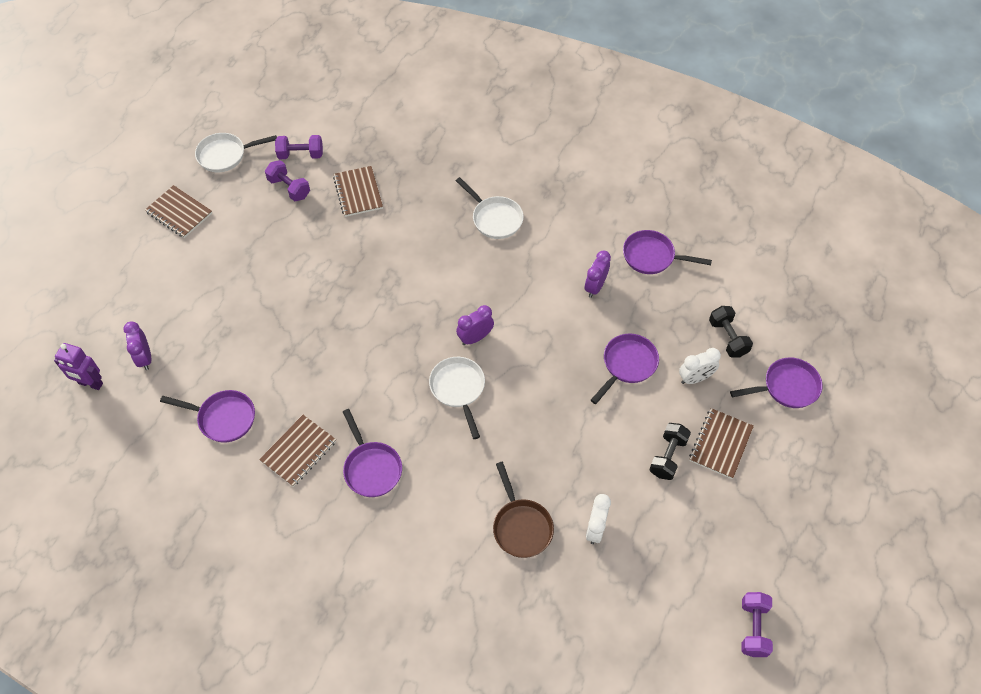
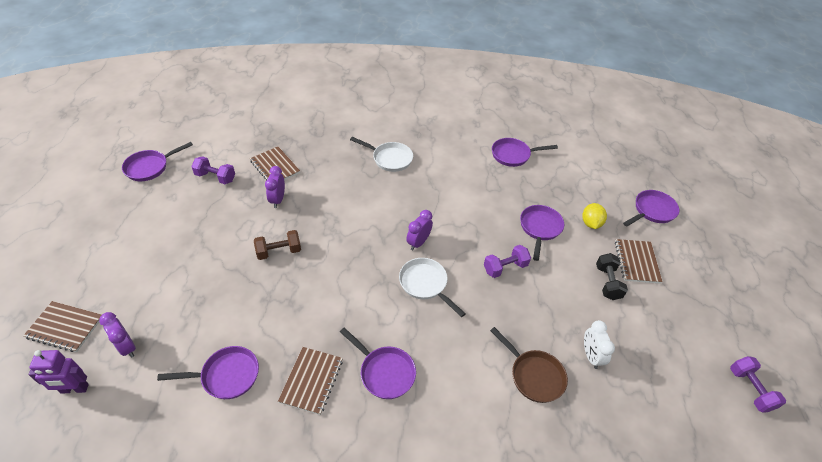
camera: 25 degrees left, 10 degrees down
brown notebook [145,185,212,238] -> brown notebook moved to [23,301,102,352]
white pan [195,133,277,172] -> purple pan [122,142,193,181]
purple dumbbell [275,135,323,159] -> purple dumbbell moved to [484,245,531,278]
purple clock [585,251,611,298] -> purple clock moved to [265,166,285,208]
white clock [679,348,721,384] -> yellow lemon [582,203,607,229]
black dumbbell [709,306,753,358] -> none
none -> brown dumbbell [254,230,301,260]

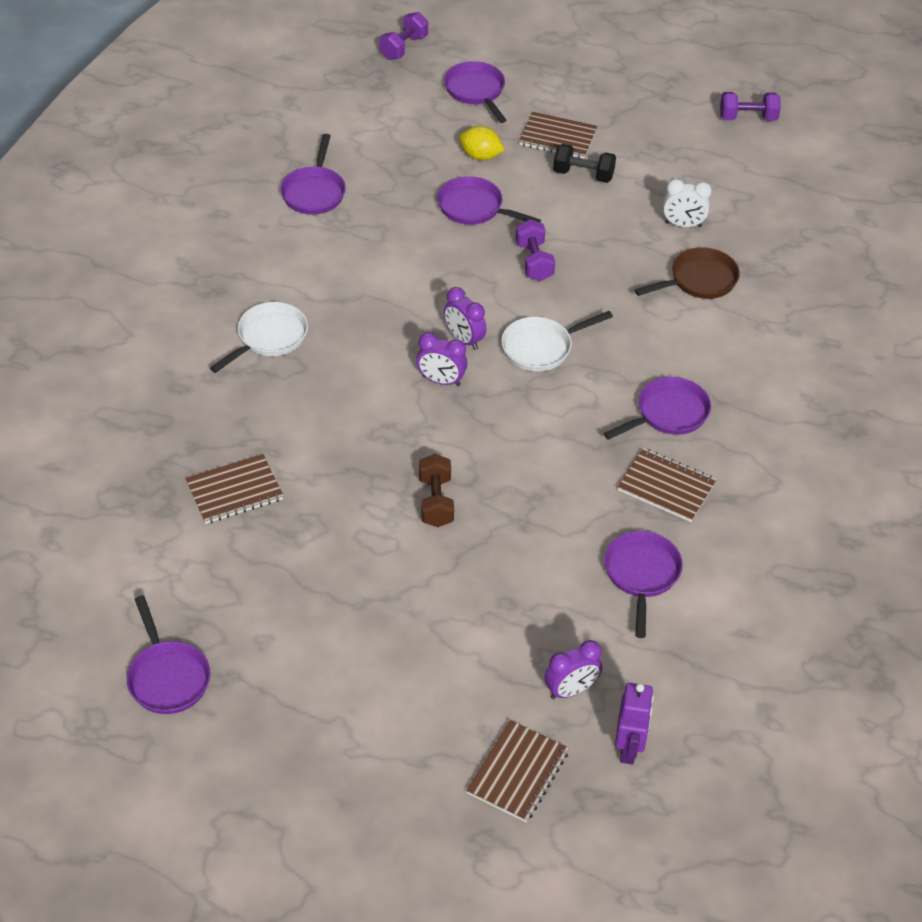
camera: 75 degrees left, 0 degrees up
purple dumbbell [191,156,235,184] -> purple dumbbell moved to [379,12,428,60]
purple clock [265,166,285,208] -> purple clock moved to [416,332,467,386]

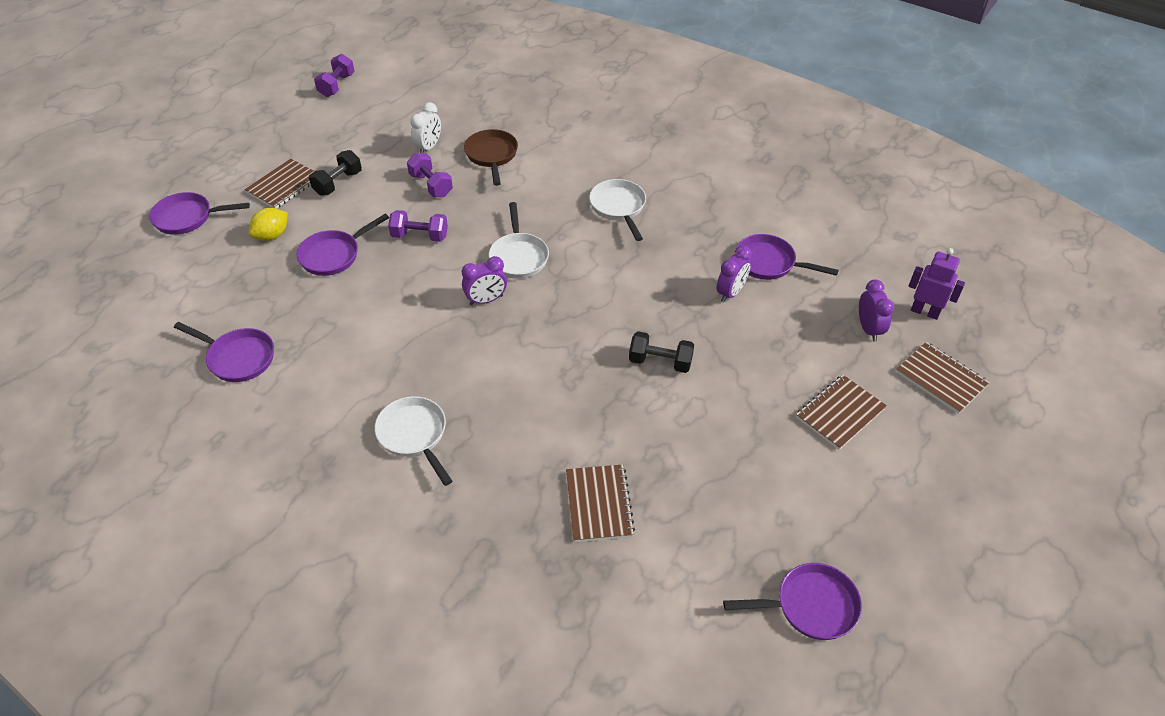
camera: 70 degrees left, 0 degrees up
purple dumbbell [379,12,428,60] -> purple dumbbell moved to [407,153,453,197]
purple clock [416,332,467,386] -> purple clock moved to [717,245,752,302]
brown dumbbell [419,454,454,527] -> black dumbbell [629,331,694,373]
purple pan [604,377,711,440] -> white pan [589,179,646,241]
brown notebook [618,448,717,522] -> brown notebook moved to [796,375,887,450]

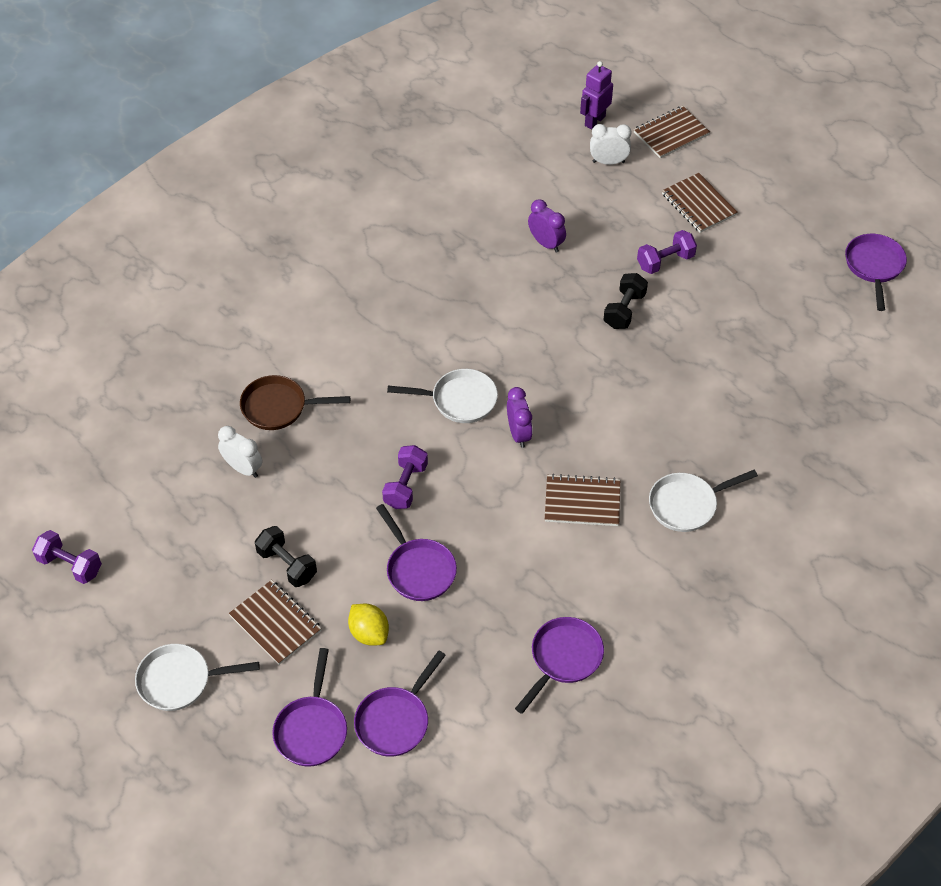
camera: 80 degrees left, 5 degrees up
purple dumbbell [407,153,453,197] -> purple dumbbell moved to [637,230,697,274]
brown notebook [566,464,635,542] -> brown notebook moved to [545,474,620,526]
white pan [589,179,646,241] -> white pan moved to [135,644,260,711]
purple pan [735,234,839,280] -> purple pan moved to [354,651,446,757]
purple clock [859,280,894,342] -> white clock [590,124,632,165]

